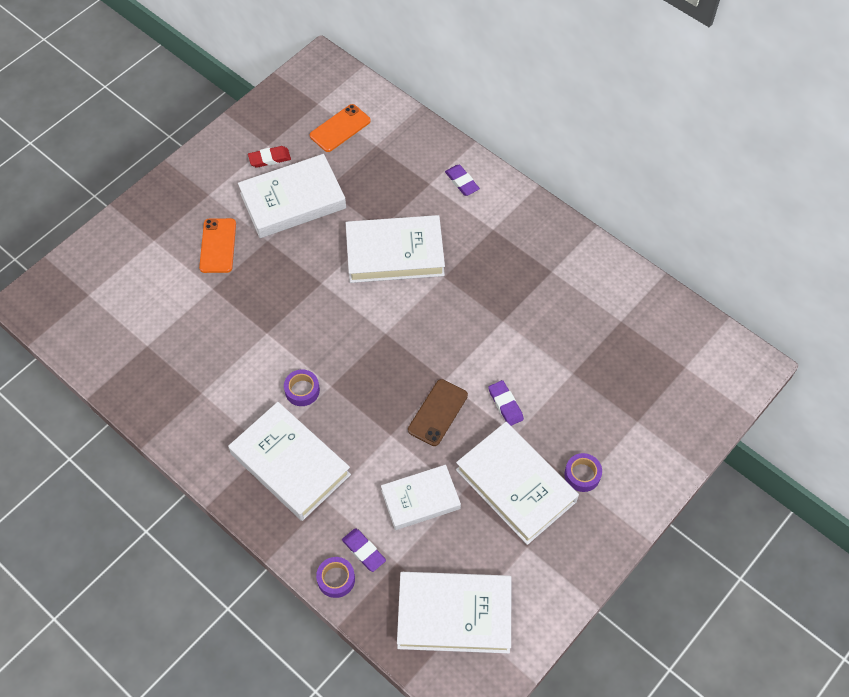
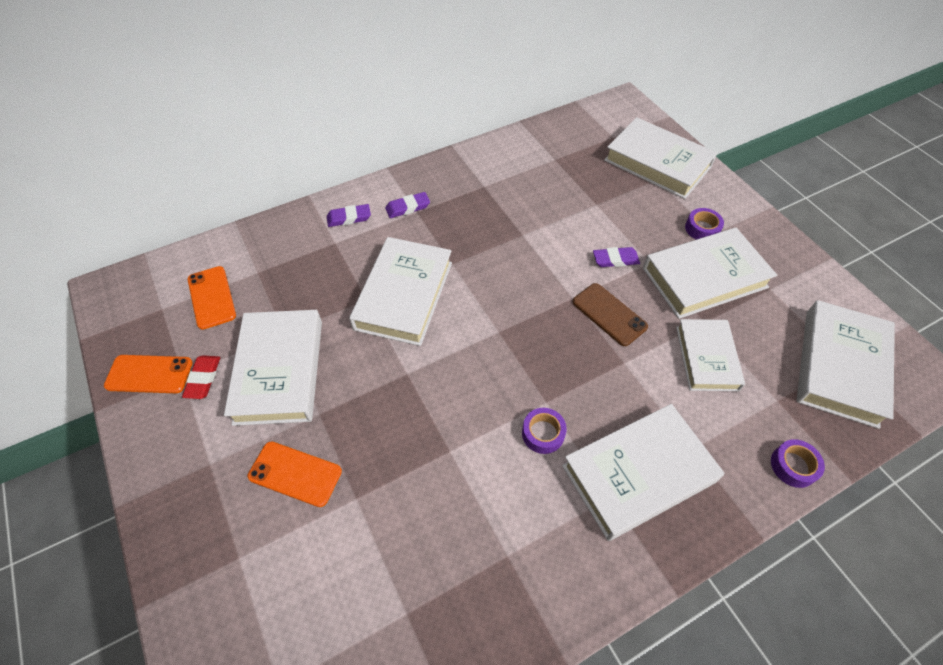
camera: 70 degrees left, 5 degrees down
purple eraser [342,528,386,572] -> purple eraser moved to [385,192,430,218]
none -> orange phone [104,355,193,393]
none -> white book [604,117,717,199]

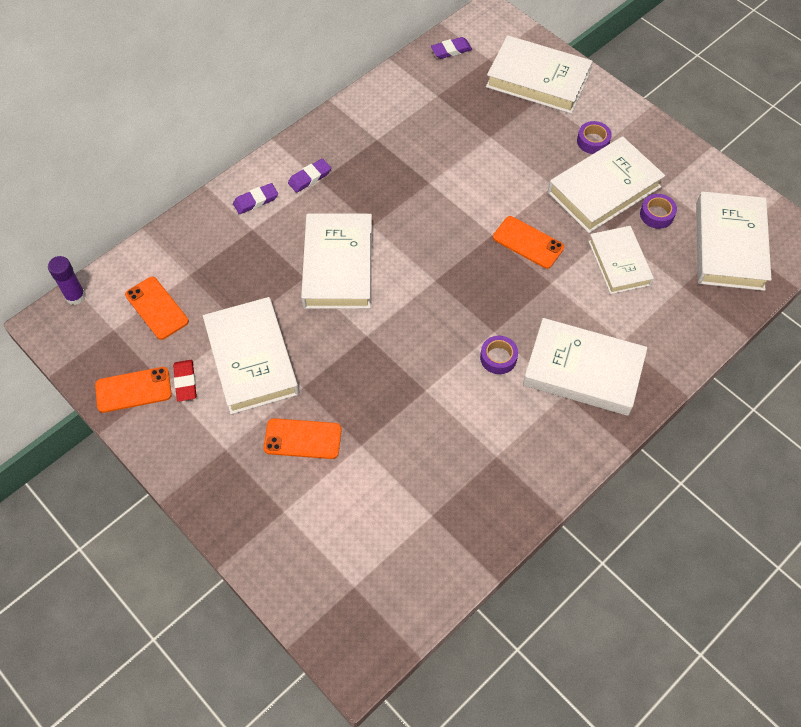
camera: 15 degrees left, 5 degrees up
white book [562,404,724,541] -> white book turned 60 degrees clockwise [523,318,647,416]
brown phone [573,283,648,346] -> orange phone [493,216,564,269]
purple eraser [593,247,640,267] -> purple eraser moved to [431,37,472,59]
purple tape [771,439,825,488] -> purple tape moved to [640,194,677,229]
none -> purple glue stick [48,256,86,305]

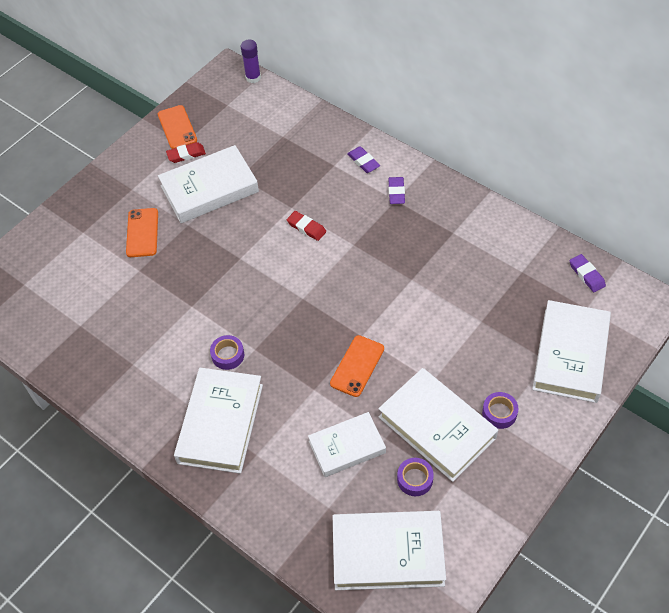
camera: 85 degrees right, 5 degrees down
orange phone [125,277,189,340] -> none
purple eraser [288,158,331,193] -> purple eraser turned 45 degrees clockwise [388,177,405,204]
white book [301,213,372,309] -> red eraser [287,211,326,241]

